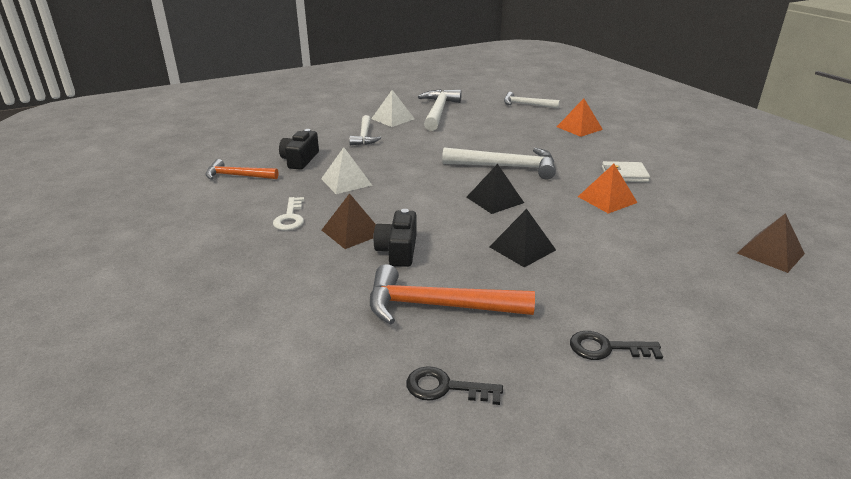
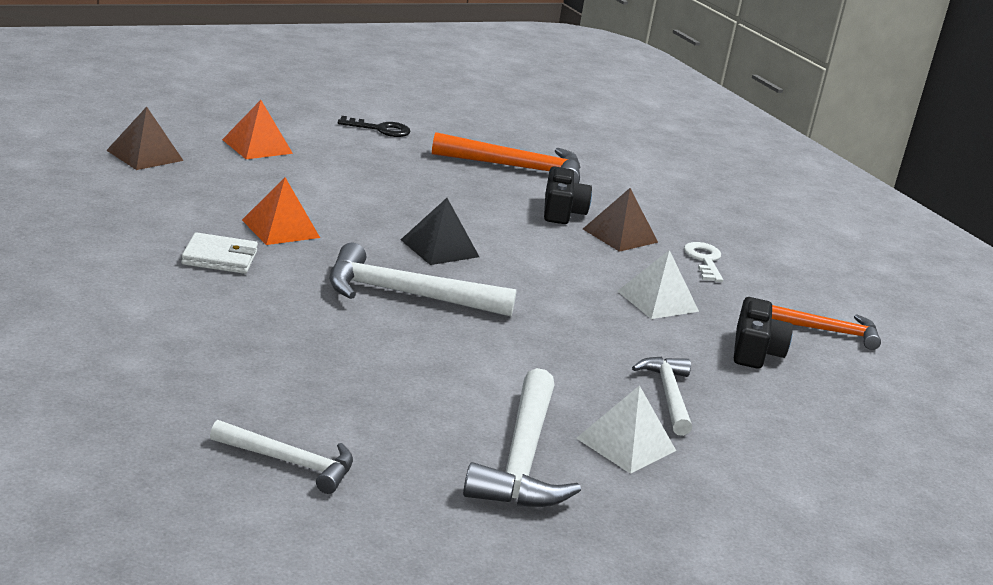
camera: 175 degrees right, 5 degrees down
black key [406,366,503,405] -> none
black pyramid [489,209,556,267] -> none
orange pyramid [557,98,603,137] -> orange pyramid moved to [222,100,293,159]

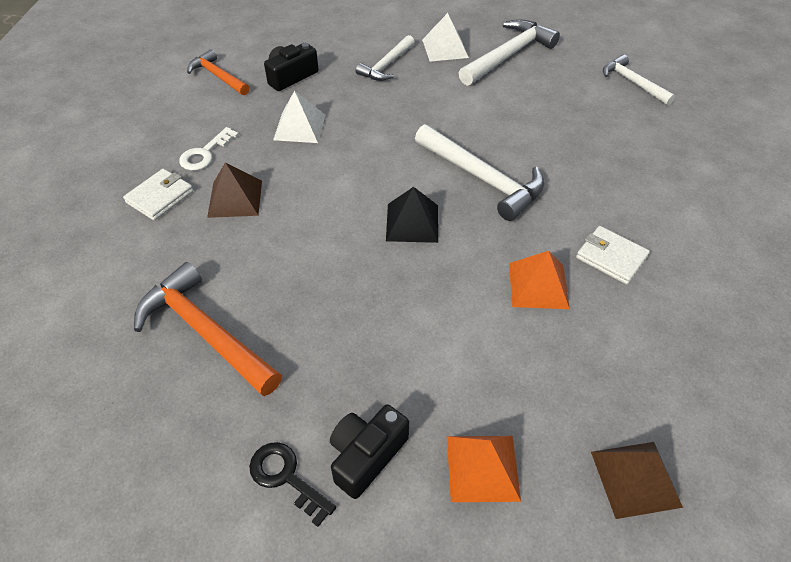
camera: 140 degrees left, 25 degrees up
black camera [544,166,592,224] -> black camera moved to [330,404,409,499]
none -> white wallet [123,169,193,221]

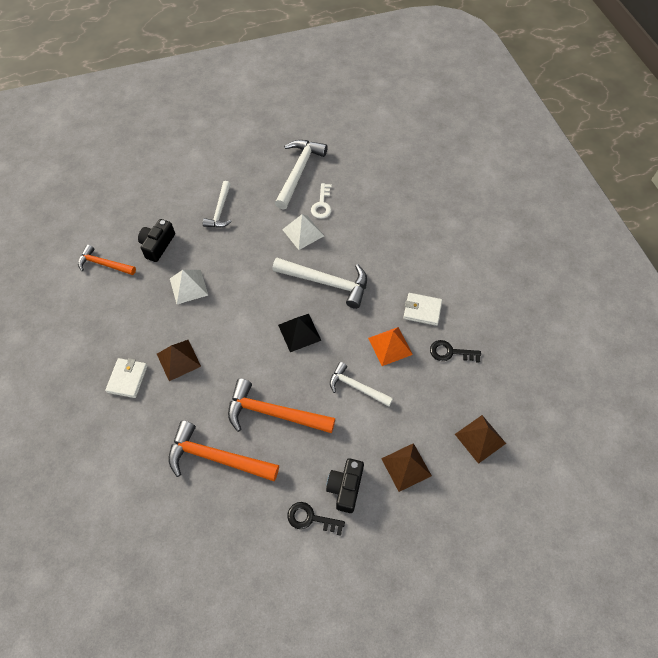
camera: 25 degrees left, 10 degrees up
white key [179,127,239,171] -> white key moved to [311,183,332,219]
white pyramid [422,13,469,62] -> white pyramid moved to [282,214,324,250]
orange pyramid [447,436,521,502] -> brown pyramid [381,443,432,492]
white hammer [603,54,675,105] -> white hammer moved to [330,362,393,407]
none -> orange hammer [228,378,335,433]
none -> black key [430,340,481,363]

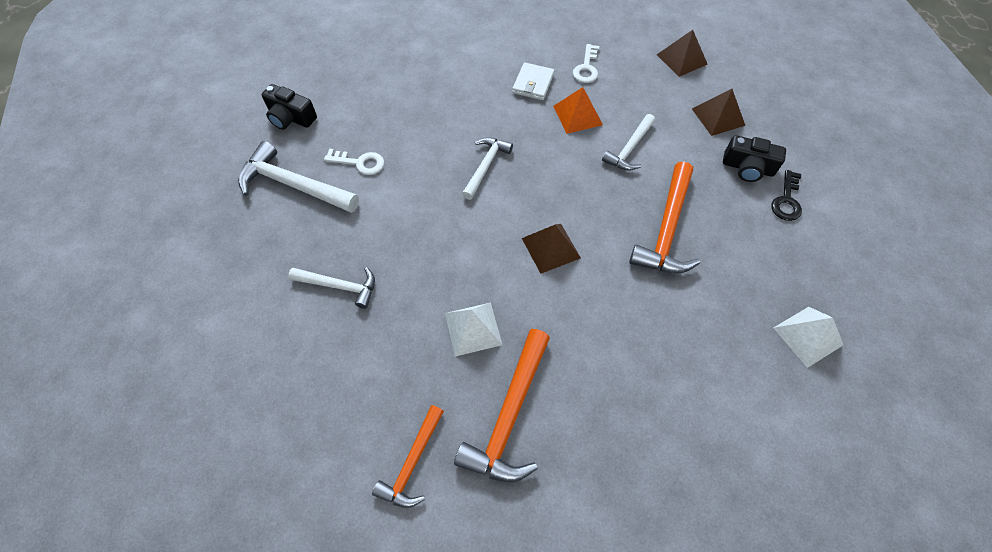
camera: 85 degrees left, 0 degrees up
white wallet [105,358,147,398] -> none
black camera [138,219,175,262] -> black camera moved to [262,84,317,130]
brown pyramid [157,340,201,381] -> brown pyramid moved to [522,224,581,274]
orange hammer [169,421,279,481] -> orange hammer moved to [454,329,550,482]
white hammer [272,258,367,309] -> white hammer [462,137,513,200], size x0.63
black pyramid [278,314,321,352] -> none
white pyramid [282,214,324,250] -> white pyramid moved to [774,307,843,368]
black key [430,340,481,363] -> white key [573,44,599,83]

